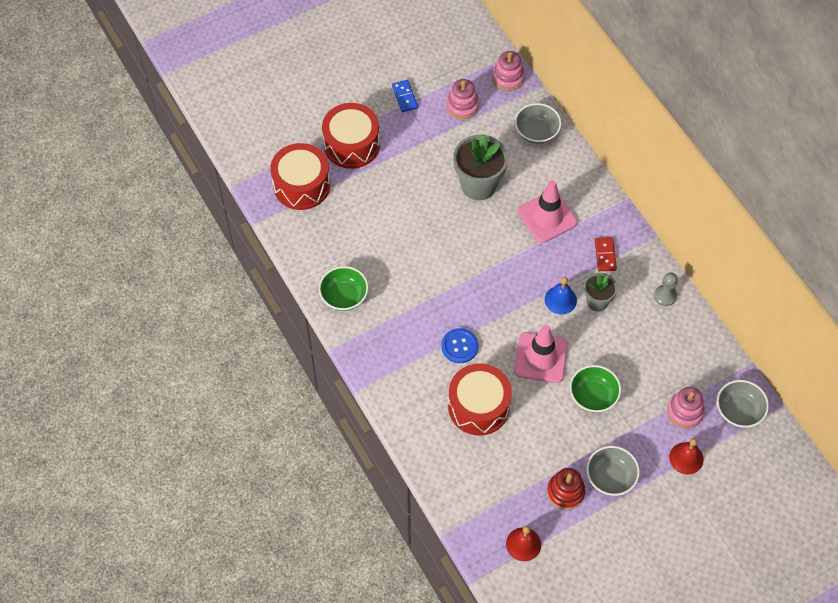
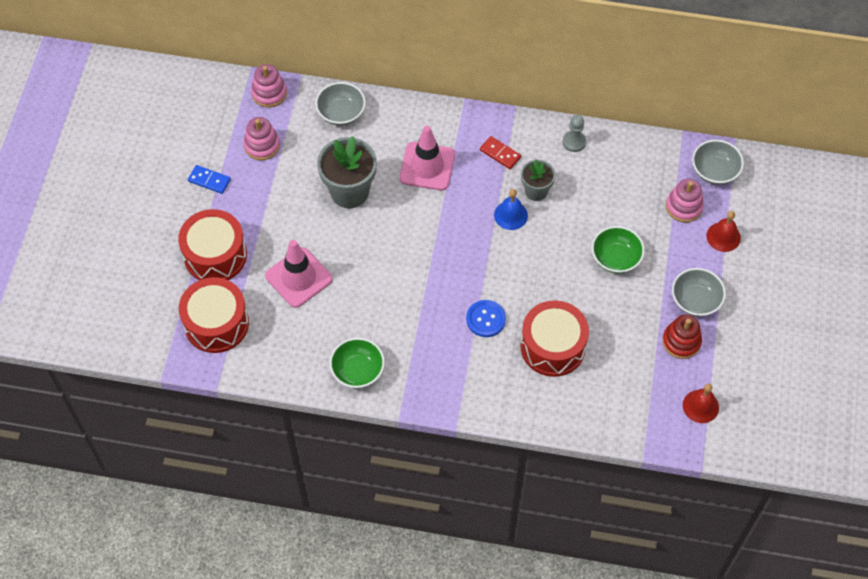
camera: 50 degrees left, 0 degrees up
pink traffic cone [514,325,568,383] -> pink traffic cone moved to [265,240,332,308]

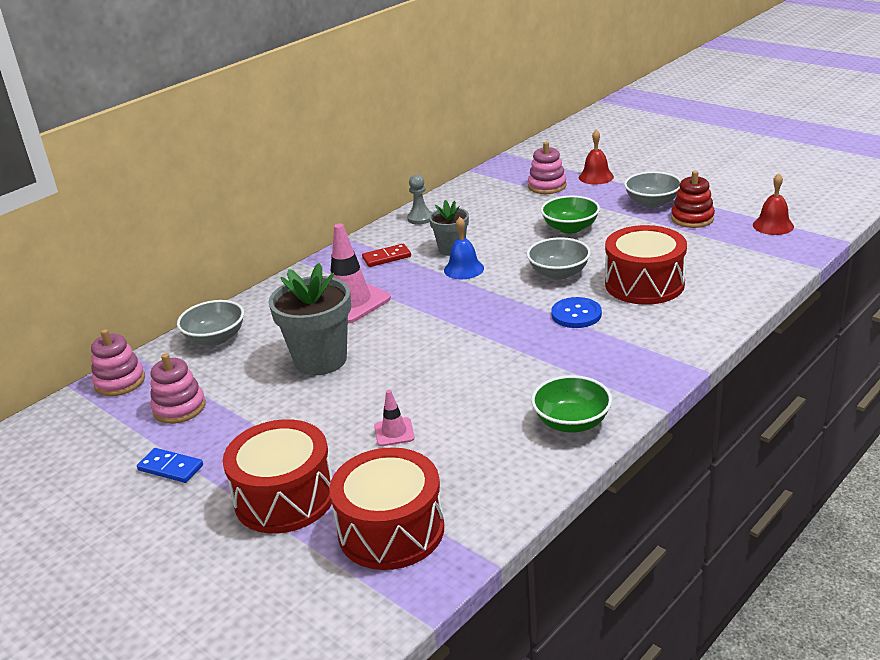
camera: 55 degrees left, 30 degrees down
blue domino [188,165,231,194] -> blue domino turned 60 degrees clockwise [137,448,203,483]
pink traffic cone [265,240,332,308] -> pink traffic cone [374,390,415,446], size x0.49
grey bowl [692,140,744,185] -> grey bowl moved to [527,237,591,280]

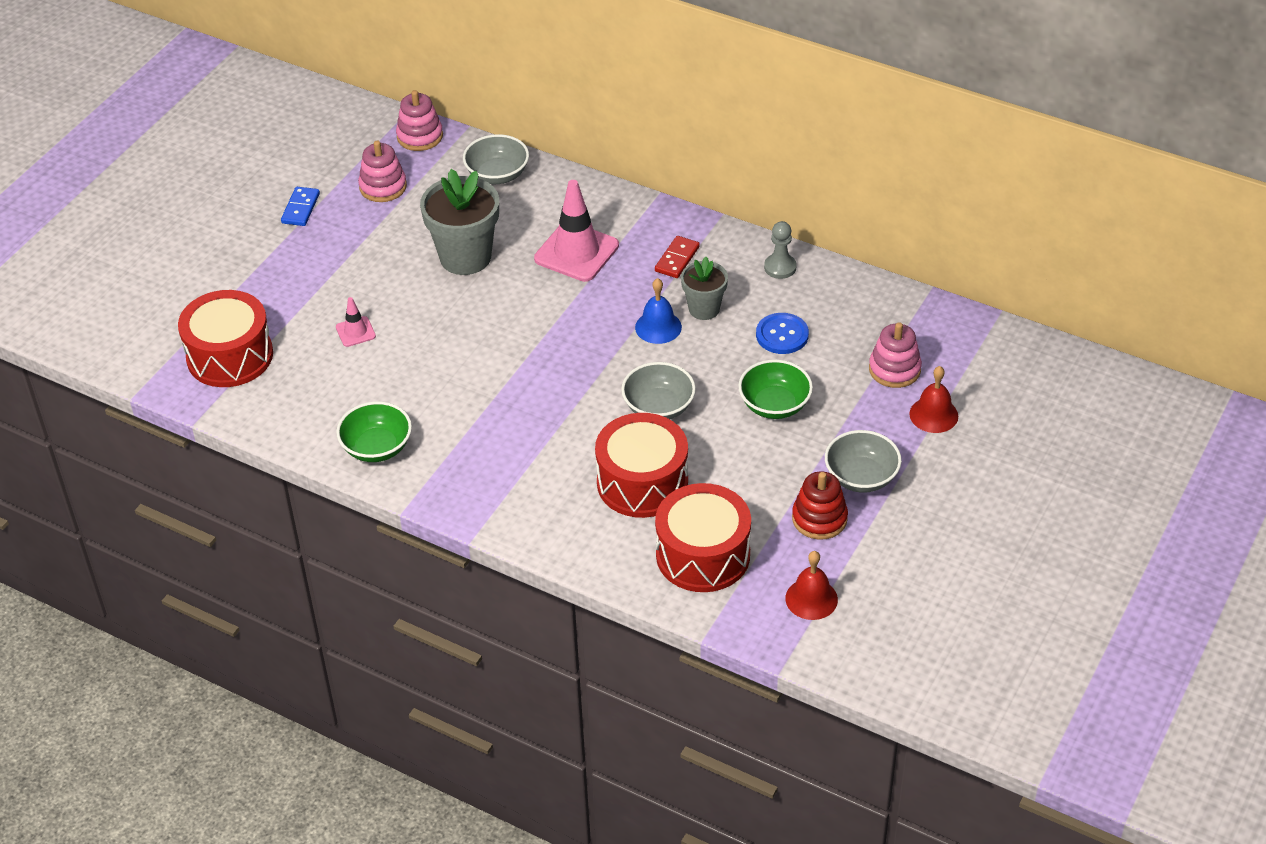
camera: 75 degrees right, 15 degrees up
red drum [223,419,333,534] -> red drum moved to [655,483,751,592]
red domino [362,244,411,267] -> red domino turned 60 degrees clockwise [655,236,700,278]
blue button [551,297,602,328] -> blue button moved to [756,313,809,354]

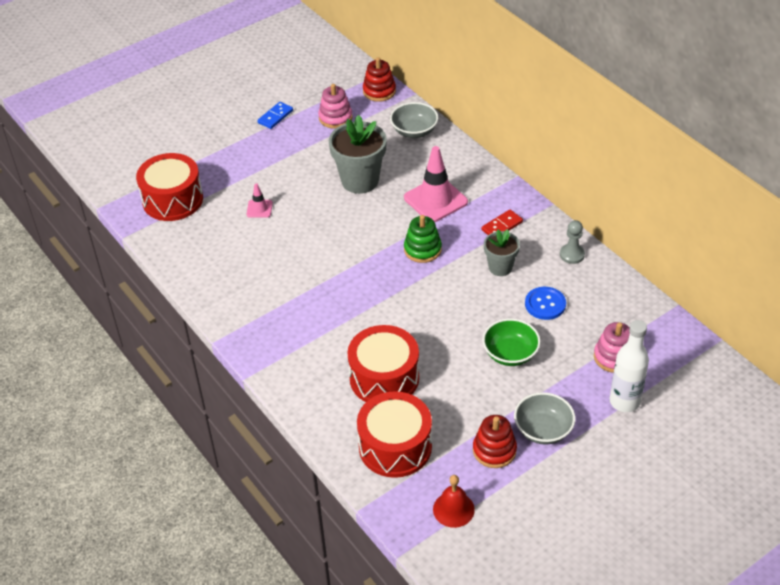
camera: 25 degrees right, 0 degrees up
green bowl [336,401,412,462] -> none
pink stacking toy [396,90,443,151] -> red stacking toy [363,57,396,102]
grey bowl [621,362,696,420] -> none
blue bell [635,278,682,344] -> none
red bell [909,366,958,433] -> white bottle [610,320,649,412]
none -> green stacking toy [404,215,442,263]

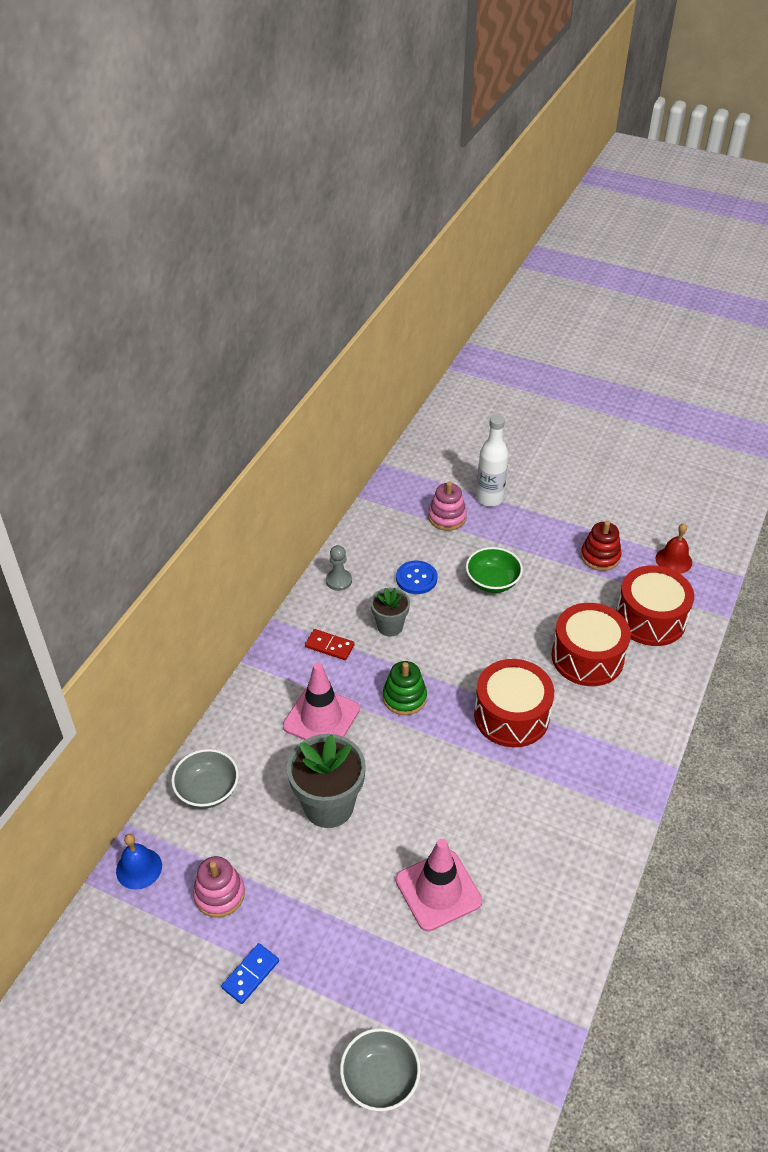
camera: 120 degrees left, 0 degrees up
red drum [136,153,203,221] -> red drum moved to [474,659,554,748]
pink traffic cone [246,183,273,218] -> pink traffic cone [396,839,482,931], size x2.05
blue domino [257,102,293,129] -> blue domino turned 60 degrees counterclockwise [221,943,279,1004]
red stacking toy [363,57,396,102] -> blue bell [116,834,162,890]
grey bowl [514,392,576,445] -> grey bowl moved to [340,1028,421,1111]

